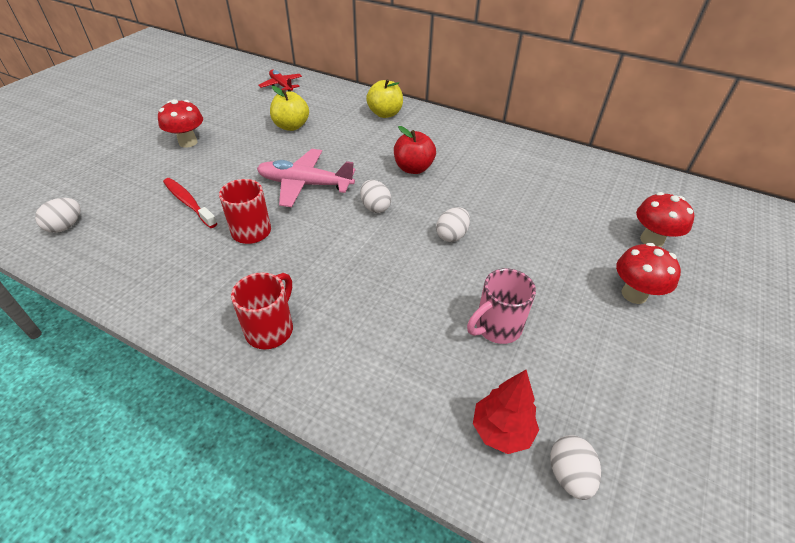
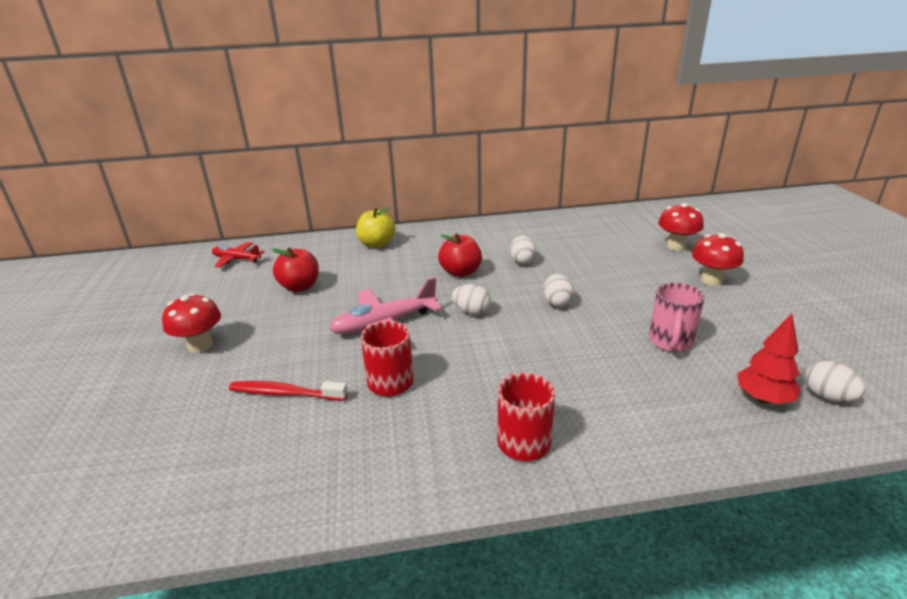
camera: 35 degrees left, 15 degrees down
white egg [35,198,81,233] -> white egg moved to [510,236,537,265]
yellow apple [270,86,309,131] -> red apple [271,247,319,292]

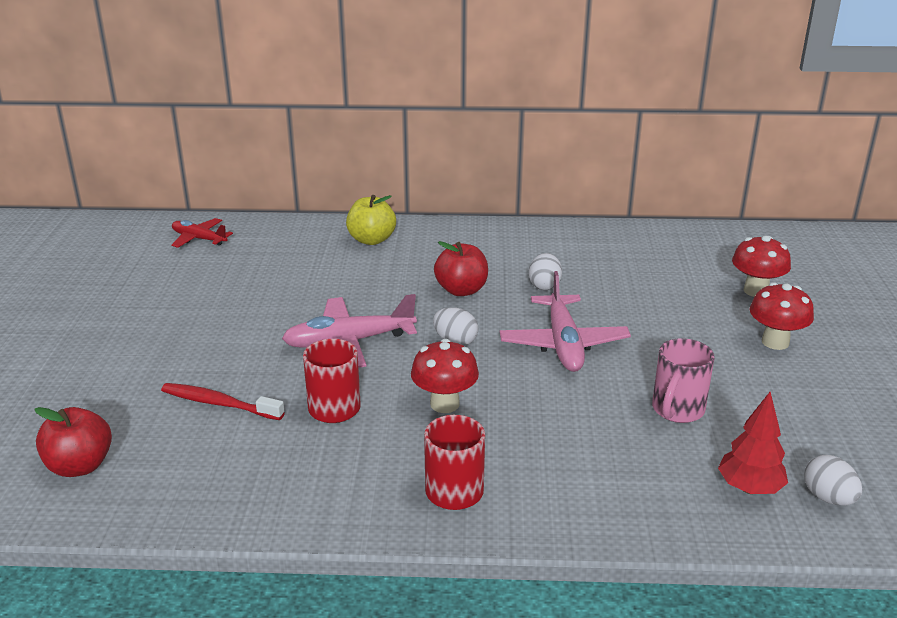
camera: 10 degrees right, 0 degrees up
red mushroom [162,293,221,353] -> red mushroom moved to [411,339,479,413]
red apple [271,247,319,292] -> red apple moved to [34,407,112,477]
white egg [543,274,574,307] -> pink plane [500,271,631,372]

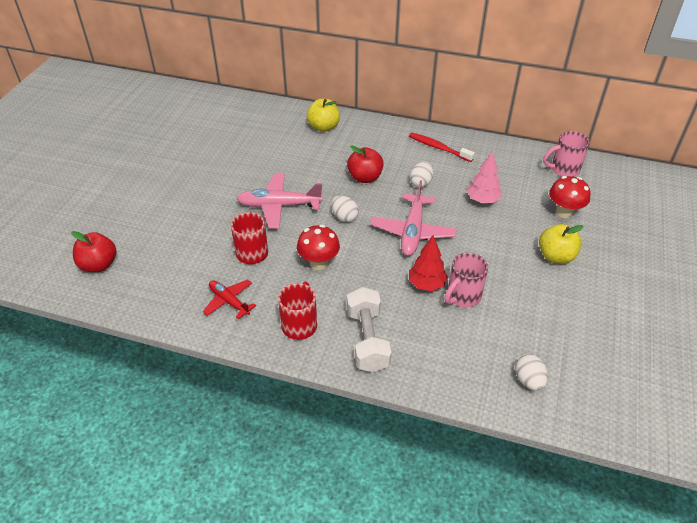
camera: 15 degrees right, 15 degrees up
red toothbrush [161,383,285,420] -> red toothbrush moved to [409,133,475,162]
red plane [172,218,233,248] -> red plane moved to [203,279,256,319]
red tree [718,392,788,494] -> red tree moved to [409,235,448,291]
red mushroom [749,282,814,350] -> yellow apple [539,224,584,264]
none -> white dumbbell [347,287,391,373]
none -> pink tree [467,151,502,203]
none -> pink mug [543,131,590,177]

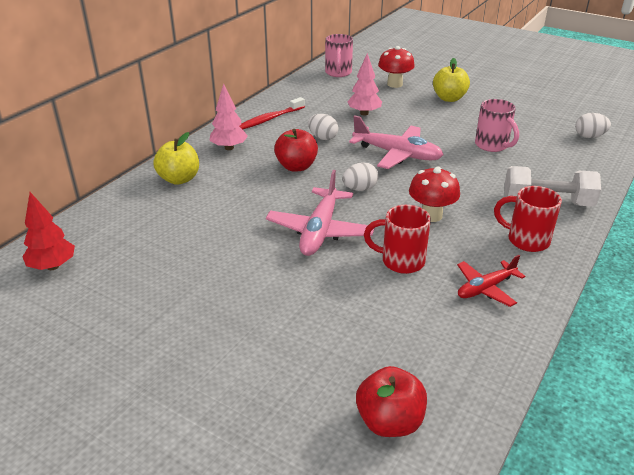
camera: 75 degrees left, 10 degrees down
red tree [409,235,448,291] -> red tree moved to [23,192,75,270]
none -> pink tree [209,83,248,150]

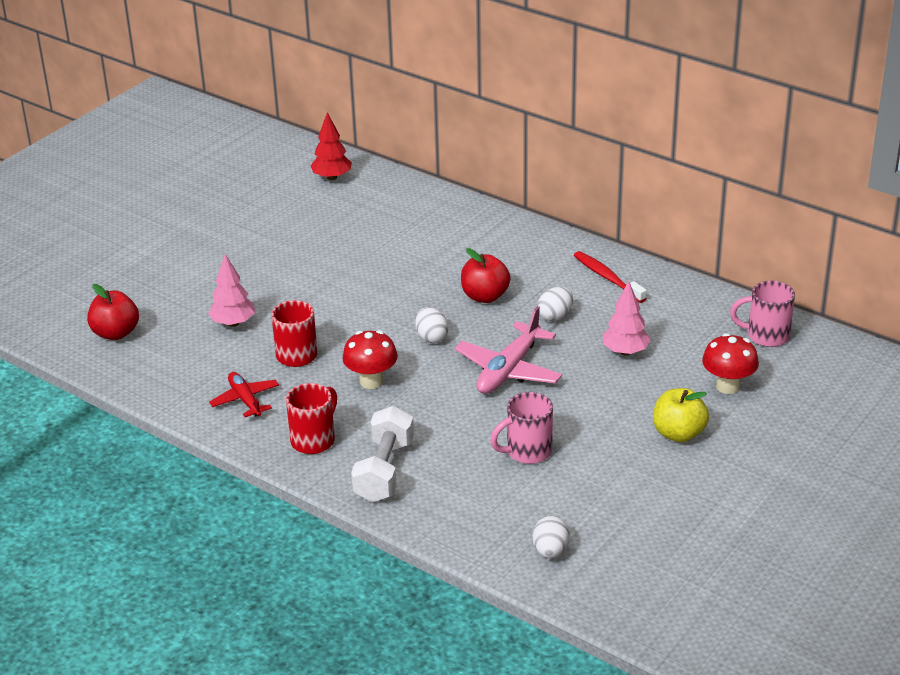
camera: 95 degrees right, 0 degrees up
yellow apple [153,132,199,185] -> none
pink tree [209,83,248,150] -> pink tree moved to [208,254,255,327]
pink plane [266,170,375,256] -> none

